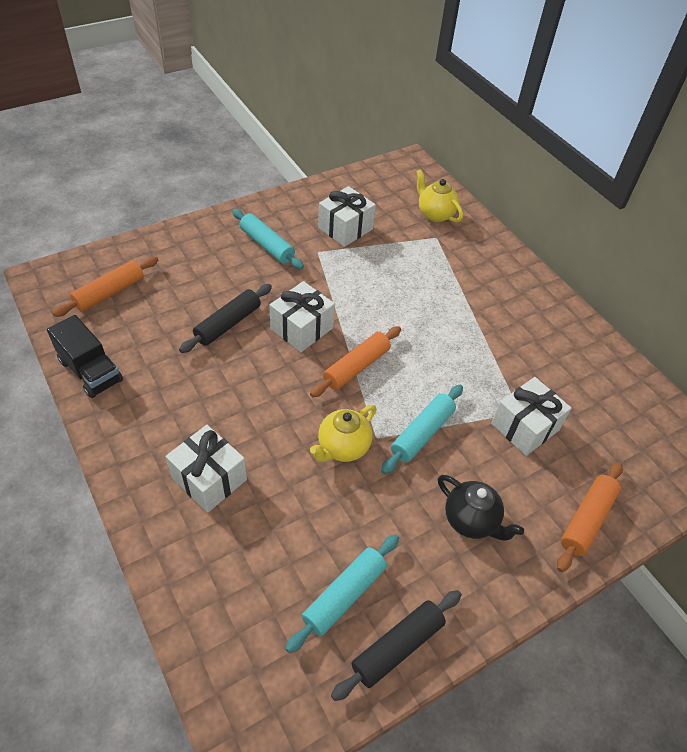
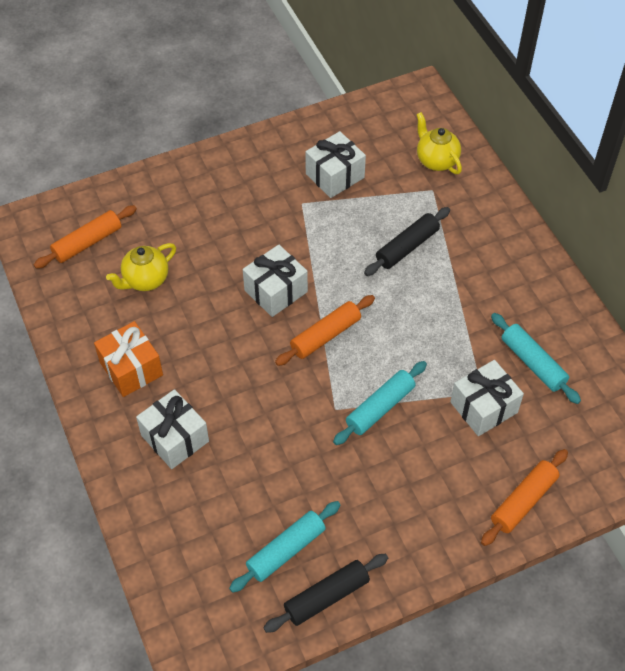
camera: 10 degrees right, 5 degrees up
black truck [47,315,123,398] -> none
black rolling pin [179,284,272,353] -> black rolling pin moved to [364,207,450,276]
turquoise rolling pin [232,209,304,270] -> turquoise rolling pin moved to [491,313,581,404]
yellow teapot [310,405,377,462] -> yellow teapot moved to [106,243,176,291]
black teapot [438,475,524,541] -> none
none -> orange gift [94,321,163,397]

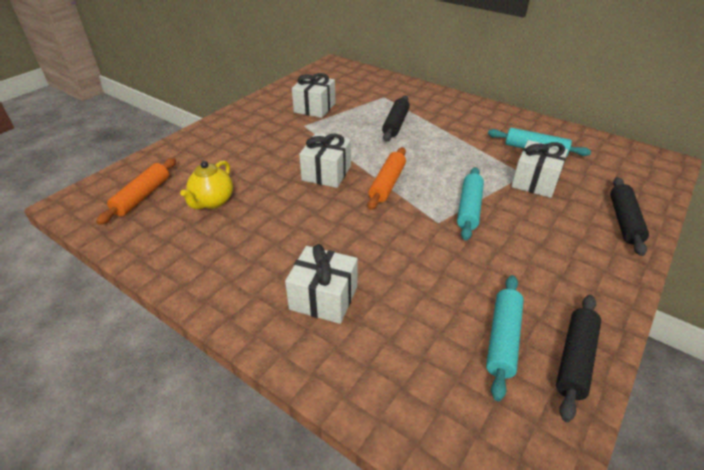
camera: 30 degrees left, 15 degrees down
orange gift [94,321,163,397] -> none
yellow teapot [416,112,462,174] -> none
orange rolling pin [481,449,568,546] -> black rolling pin [610,177,649,256]

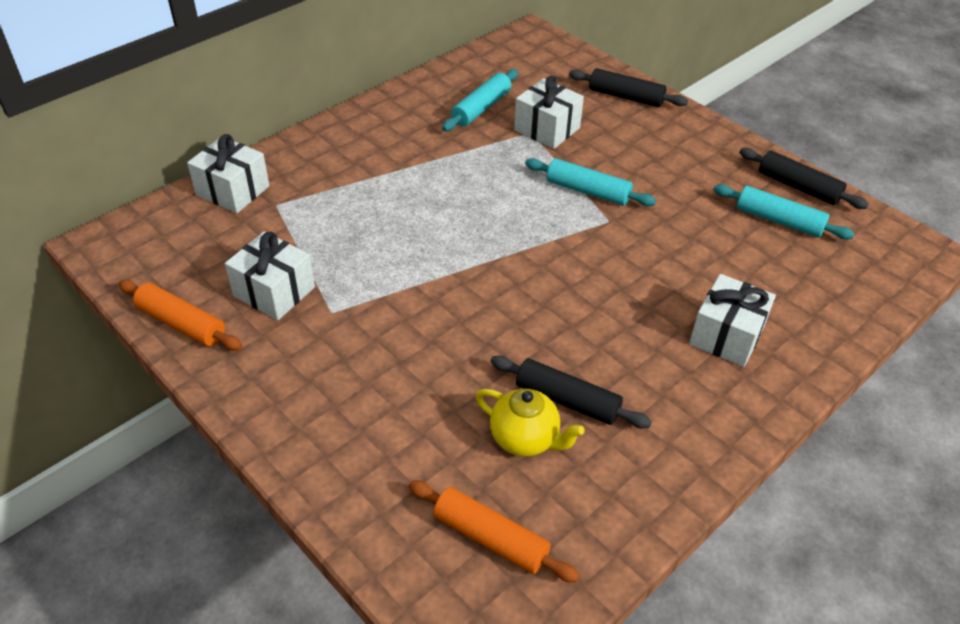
camera: 80 degrees left, 5 degrees up
white gift [299,133,351,188] -> white gift moved to [187,134,270,213]
orange rolling pin [368,147,406,210] -> orange rolling pin moved to [119,280,242,351]
black rolling pin [382,96,410,142] -> black rolling pin moved to [490,356,652,428]

